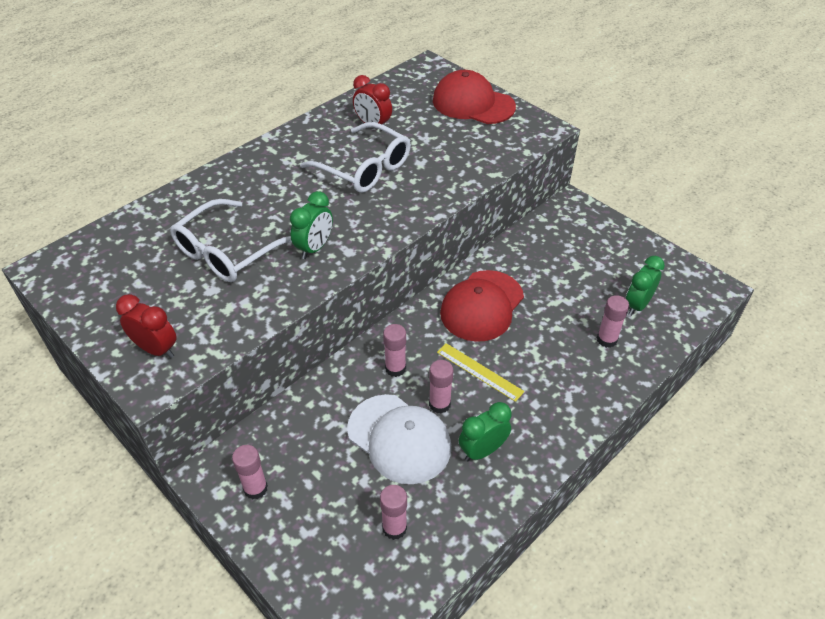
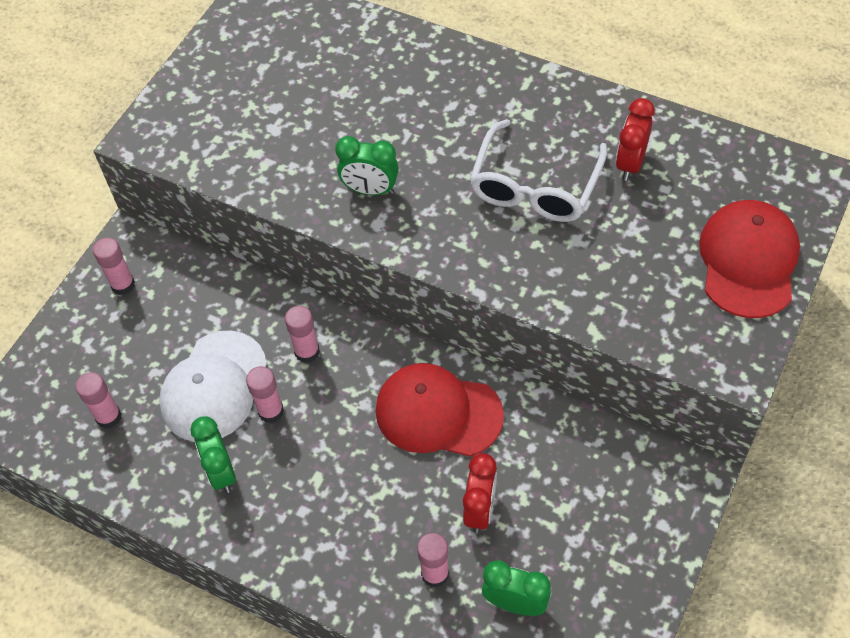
camera: 75 degrees right, 10 degrees up
red clock [116,294,177,358] -> red clock moved to [463,453,497,533]
white glasses [170,199,292,282] -> none
yellow ruler [437,343,524,402] -> none
green clock [459,402,512,461] -> green clock turned 150 degrees counterclockwise [190,416,236,493]

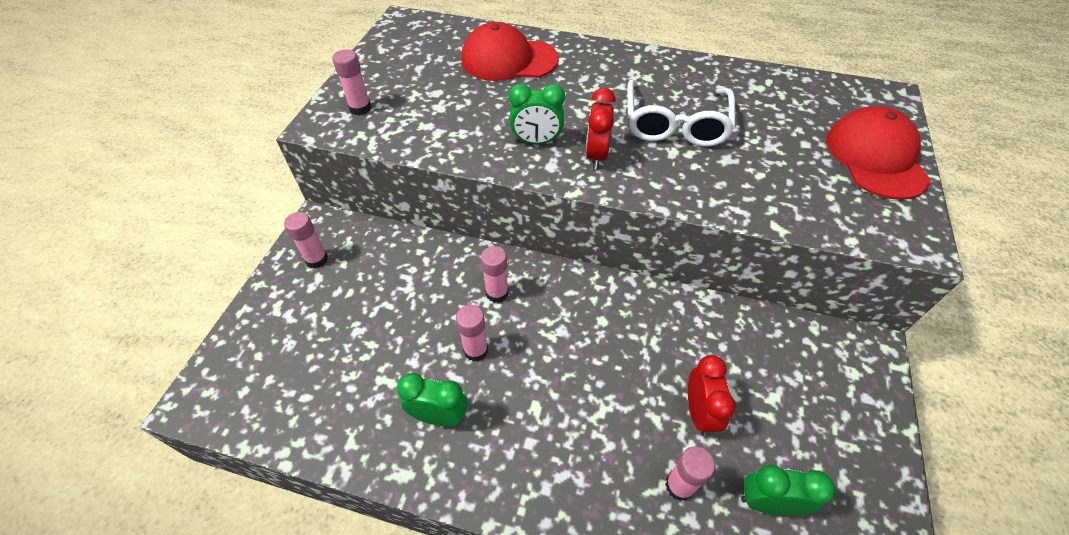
camera: 15 degrees left, 5 degrees down
pink glue stick [76,372,122,429] -> pink glue stick moved to [332,49,371,115]
white cap [159,331,267,442] -> none
green clock [190,416,236,493] -> green clock turned 135 degrees clockwise [397,373,467,427]
red cap [376,363,504,456] -> red cap moved to [461,22,559,81]
red clock [616,98,655,181] -> red clock moved to [586,88,616,169]

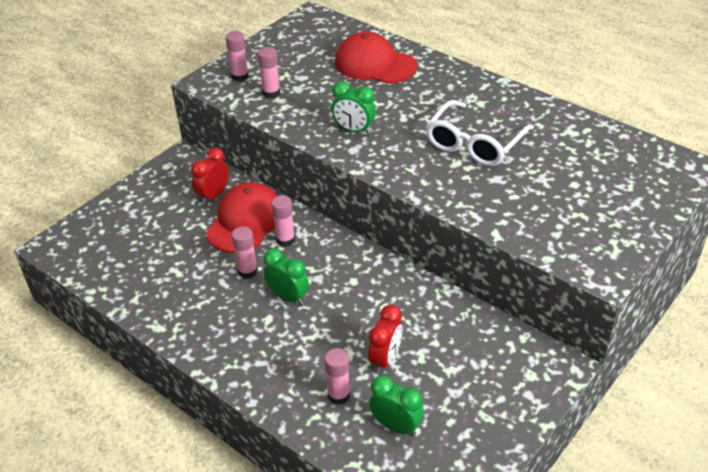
camera: 25 degrees right, 10 degrees down
pink glue stick [284,212,328,269] -> pink glue stick moved to [258,47,280,98]
green clock [397,373,467,427] -> green clock moved to [263,248,309,305]
red clock [586,88,616,169] -> red clock moved to [191,147,229,205]
red cap [826,106,931,200] -> red cap moved to [206,182,278,253]

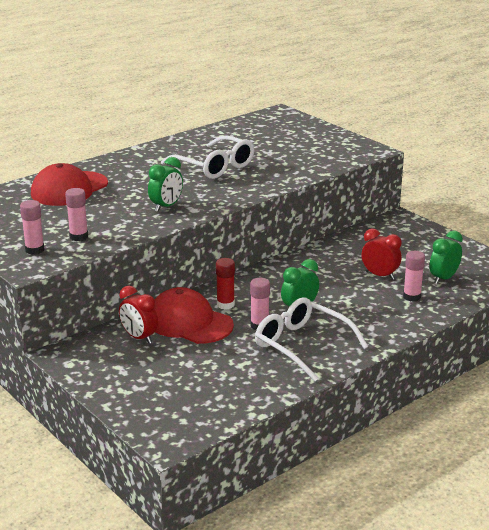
camera: 80 degrees left, 15 degrees down
pink glue stick [271,195,295,247] -> red glue stick [216,258,235,309]
none -> white glasses [255,297,368,381]

